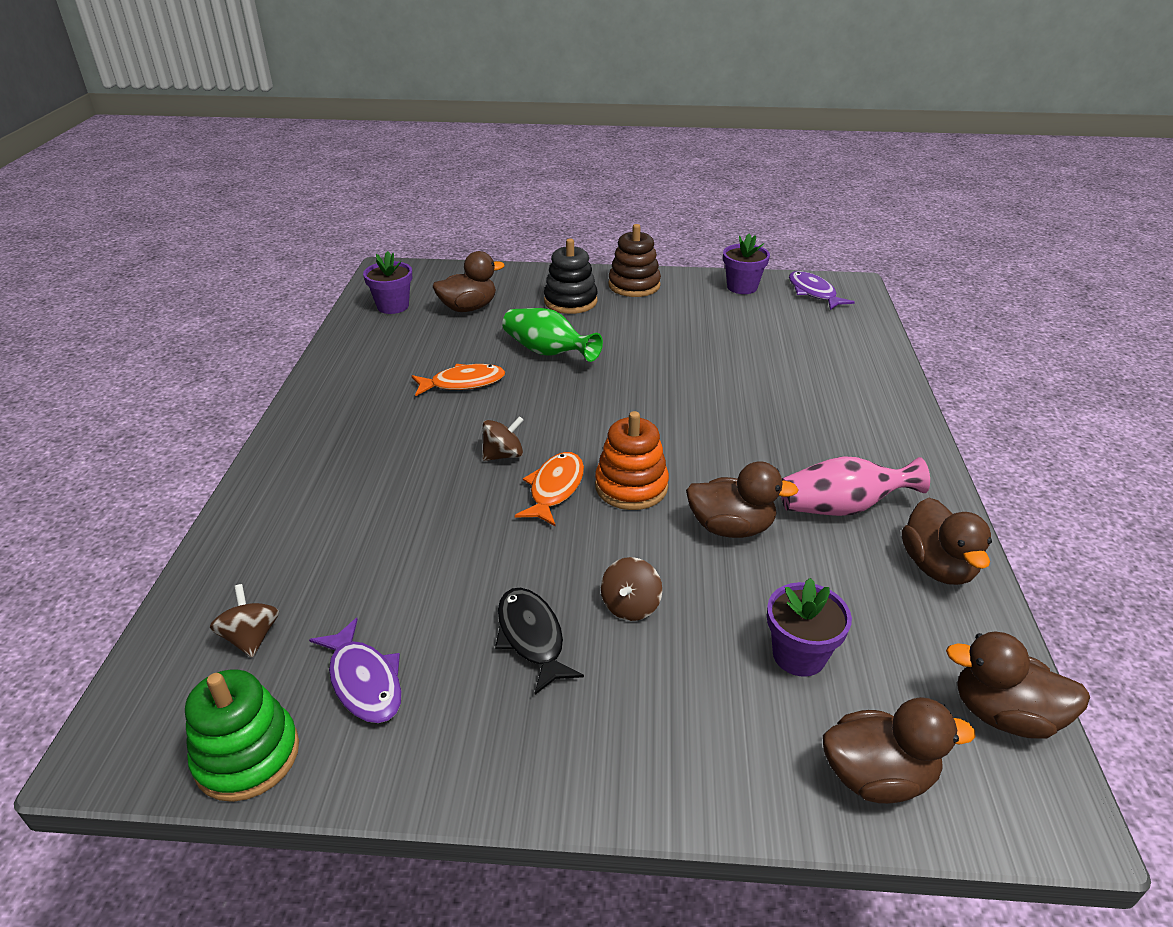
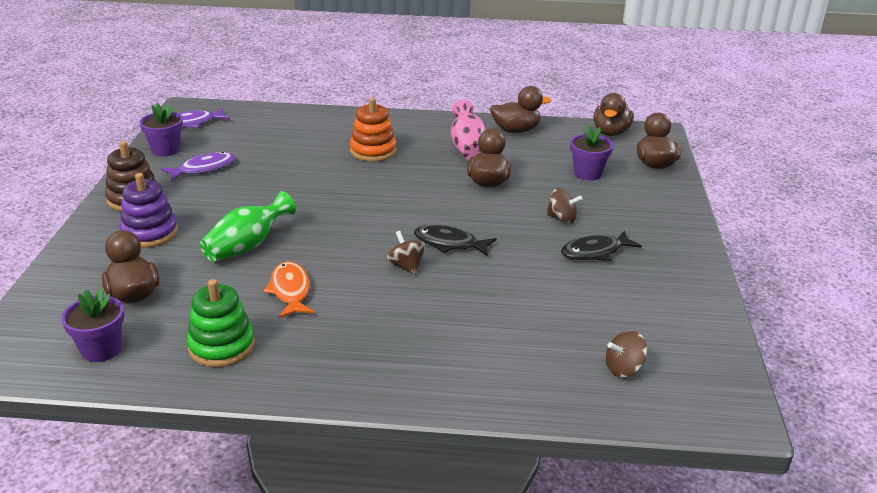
camera: 90 degrees left, 5 degrees down
green stacking toy [185,669,299,802] -> green stacking toy moved to [187,279,255,367]
purple fish [309,618,402,723] -> purple fish moved to [161,152,235,181]
orange fish [515,452,584,527] -> black fish [414,225,497,256]
black stacking toy [544,239,598,314] -> purple stacking toy [119,173,178,248]
orange stacking toy [595,411,669,510] -> orange stacking toy moved to [350,98,397,162]

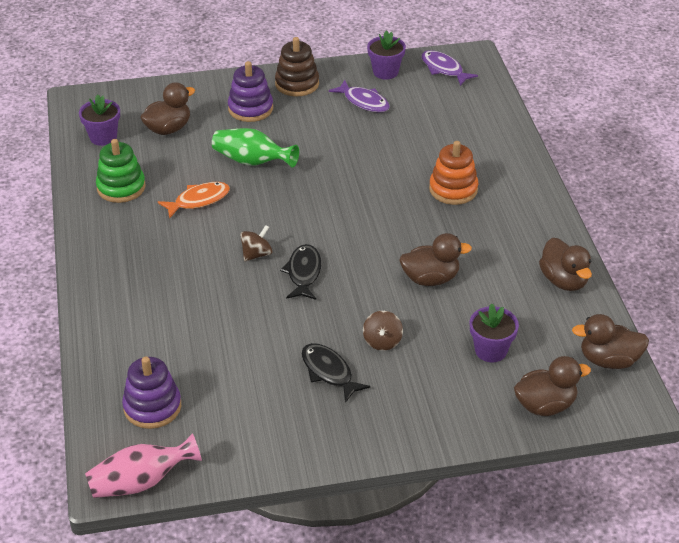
camera: 75 degrees right, 10 degrees up
pink vase [451,100,486,160] -> pink vase moved to [85,433,202,498]
brown spinning top [606,331,647,377] -> purple stacking toy [122,357,181,429]

